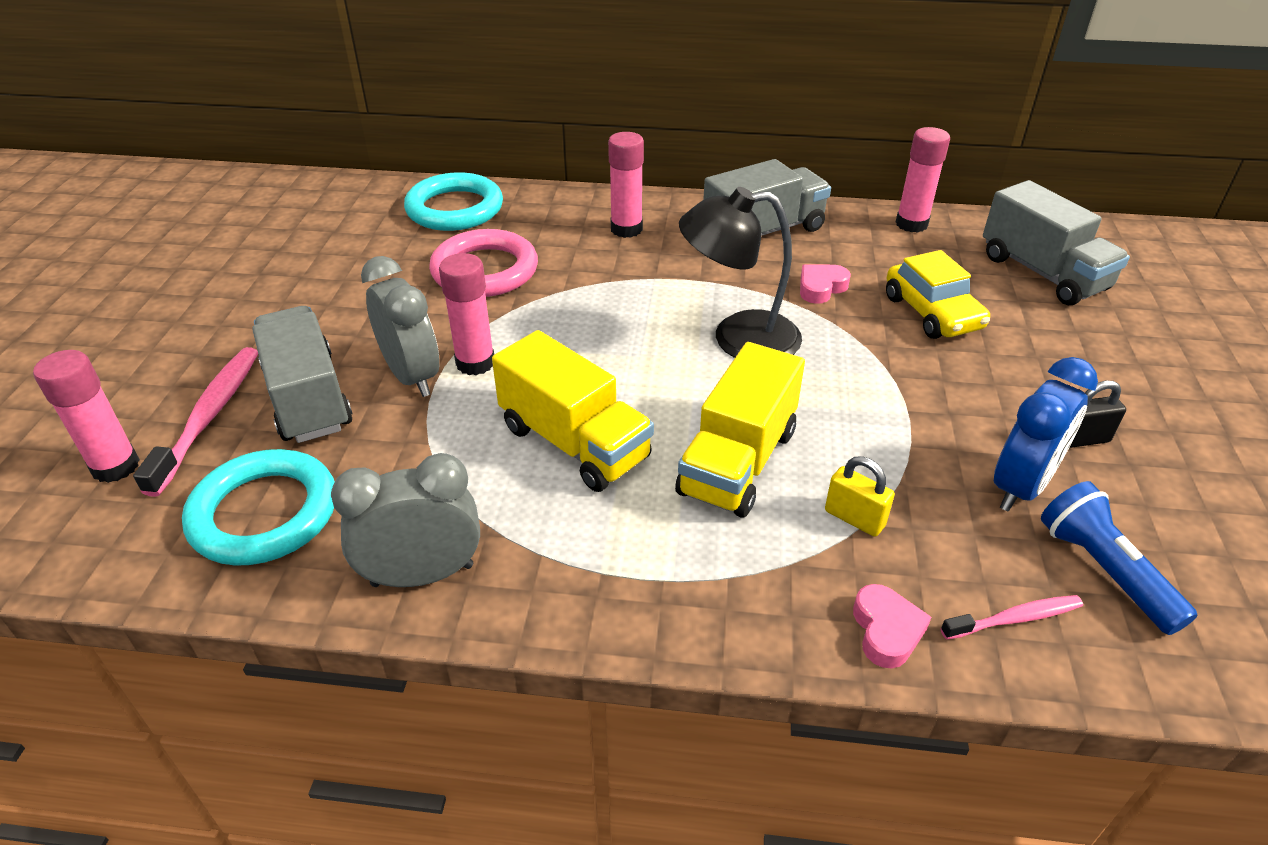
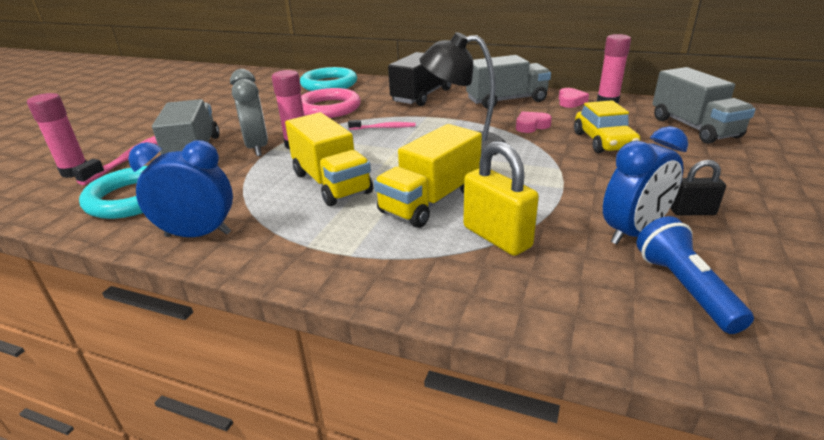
camera: 15 degrees right, 10 degrees down
grey clock [331,453,480,587] -> blue clock [128,140,233,237]
pink glue stick [608,132,644,238] -> black truck [388,52,451,106]
yellow padlock [825,456,895,537] -> yellow padlock [463,141,539,256], size x1.70
pink heart [853,584,932,669] -> pink heart moved to [559,88,589,108]
pink toothbrush [941,595,1083,640] -> pink toothbrush moved to [348,120,415,130]

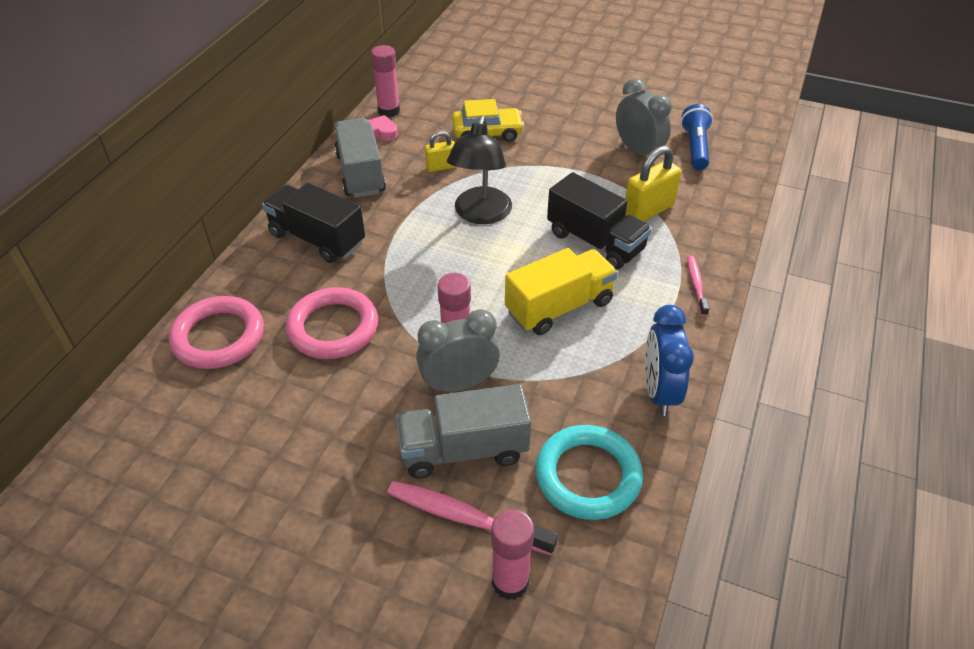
camera: 90 degrees left, 15 degrees up
turquoise ring [300,67,357,91] -> pink ring [169,296,264,369]
pink toothbrush [348,120,415,130] -> pink toothbrush moved to [687,256,709,316]
yellow truck [374,124,482,228] -> black truck [547,172,652,270]
pink heart [516,112,552,133] -> yellow padlock [425,131,456,172]
blue clock [603,126,688,245] -> grey clock [616,78,672,161]
blue flashlight [636,216,754,334] -> blue flashlight turned 105 degrees clockwise [681,104,713,170]
grey truck [652,67,755,144] -> none
black padlock [670,160,726,215] -> none

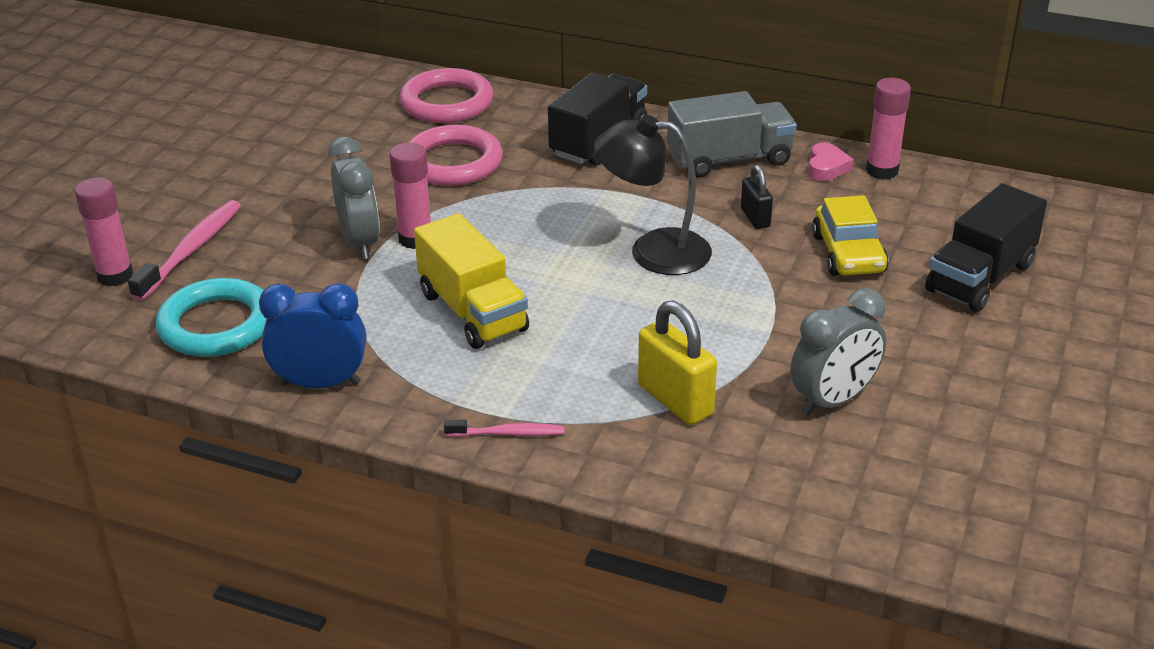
camera: 90 degrees right, 10 degrees down
grey truck [396,384,531,479] -> none
yellow padlock [425,131,456,172] -> black padlock [741,165,773,229]
black truck [547,172,652,270] -> black truck moved to [925,183,1047,312]
blue flashlight [681,104,713,170] -> none

